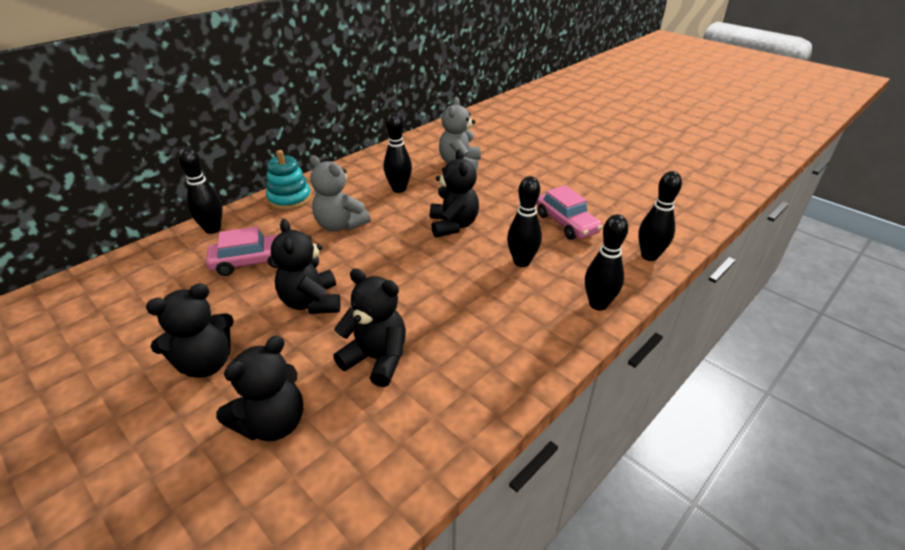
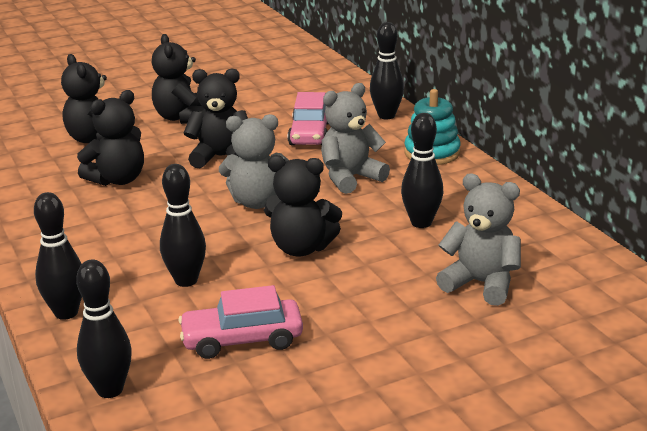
camera: 110 degrees right, 10 degrees down
none -> grey teddy bear [219,114,288,209]

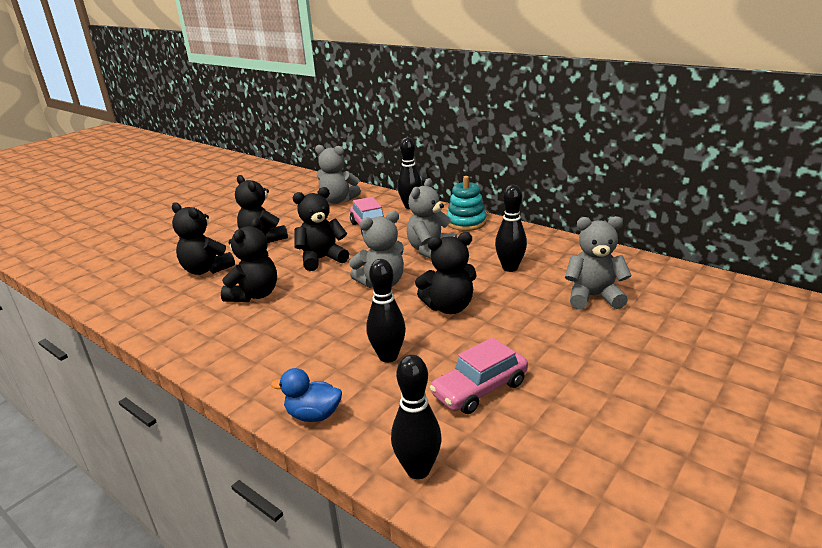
camera: 25 degrees left, 0 degrees up
black bowling pin [34,192,82,320] -> blue duck [271,368,342,422]
none -> grey teddy bear [315,145,361,204]

